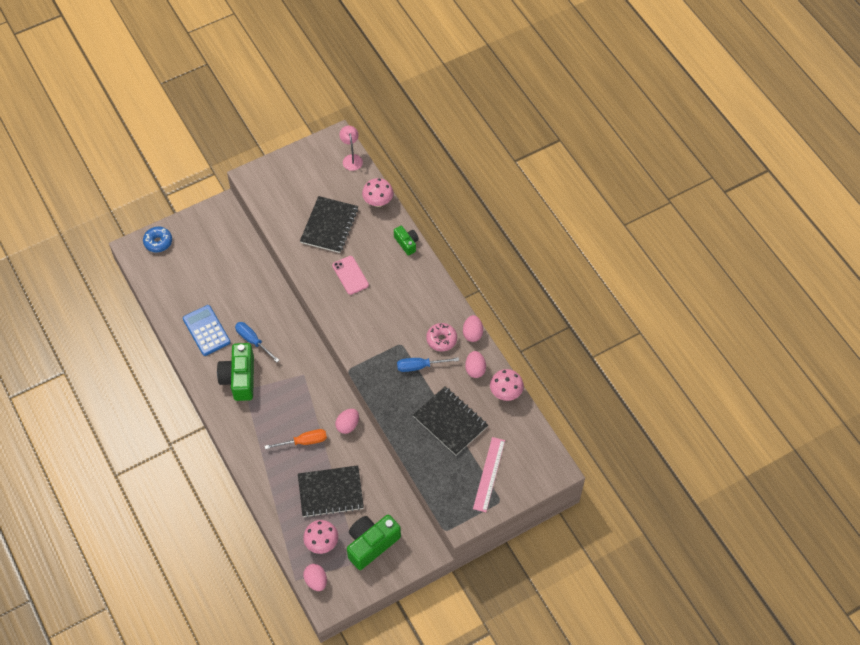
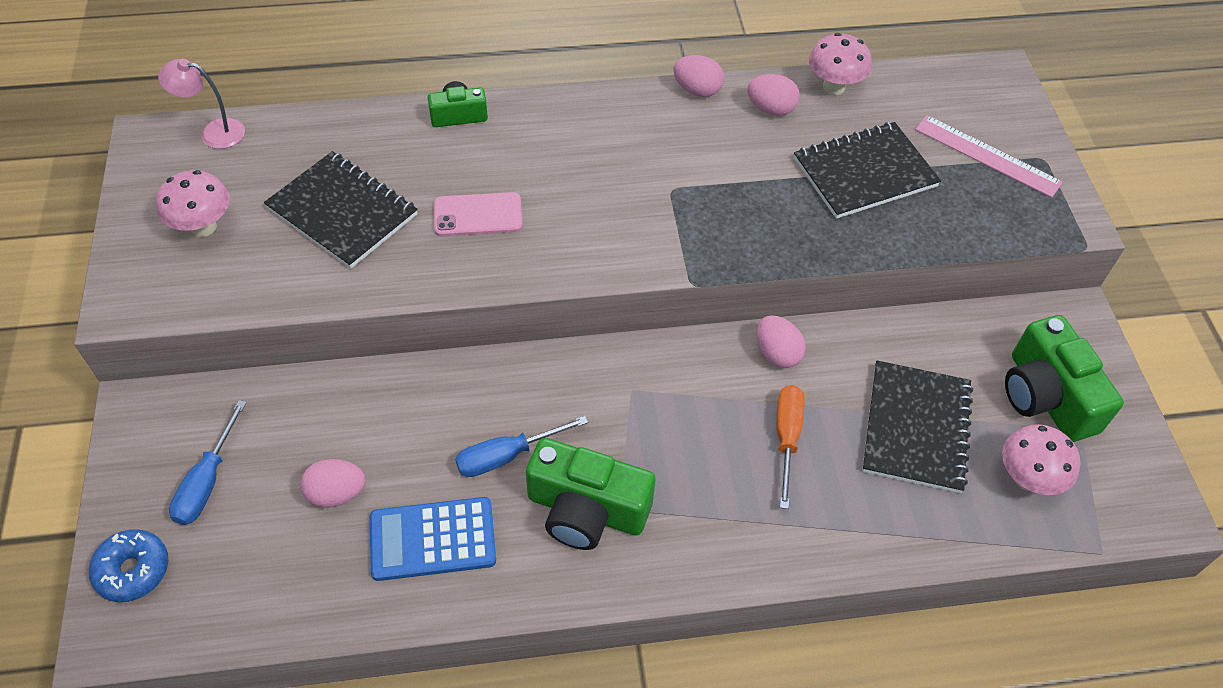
camera: 70 degrees left, 5 degrees down
pink egg [303,564,327,591] -> pink egg moved to [300,459,366,508]
pink mushroom [362,178,394,207] -> pink mushroom moved to [156,170,230,237]
blue screwdriver [397,357,459,372] -> blue screwdriver moved to [169,400,246,525]
pink donut [426,323,457,351] -> none

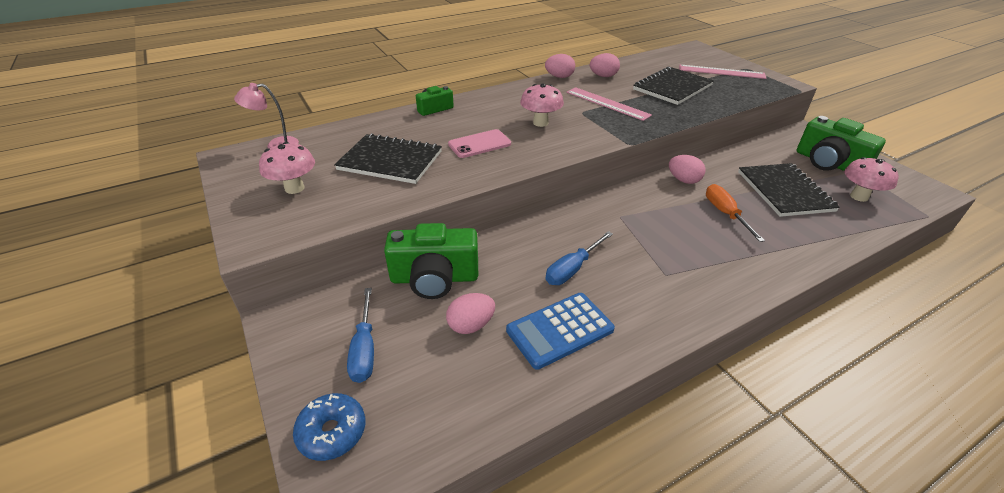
camera: 20 degrees left, 15 degrees down
green camera [526,438,656,550] -> green camera moved to [384,223,478,299]
pink mushroom [809,33,872,95] -> pink mushroom moved to [520,84,564,127]
none -> pink ruler [566,87,652,121]

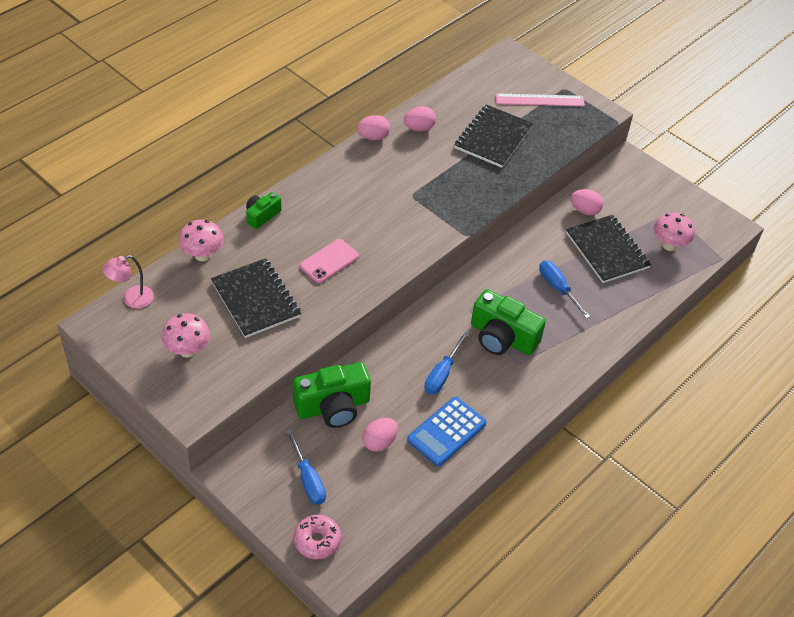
camera: 20 degrees left, 10 degrees up
blue donut [293,393,366,461] -> pink donut [294,515,341,559]
black notebook [334,133,442,184] -> black notebook turned 60 degrees clockwise [211,258,301,338]
pink mushroom [520,84,564,127] -> pink mushroom moved to [178,219,224,261]
pink ruler [566,87,652,121] -> none
pink egg [669,155,705,184] -> pink egg moved to [571,189,603,215]
orange screwdriver [706,184,765,242] -> blue screwdriver [539,260,590,319]
green camera [797,116,886,171] -> green camera moved to [471,289,546,355]

